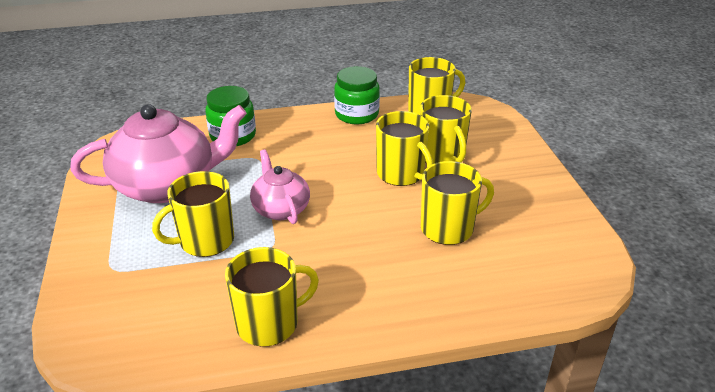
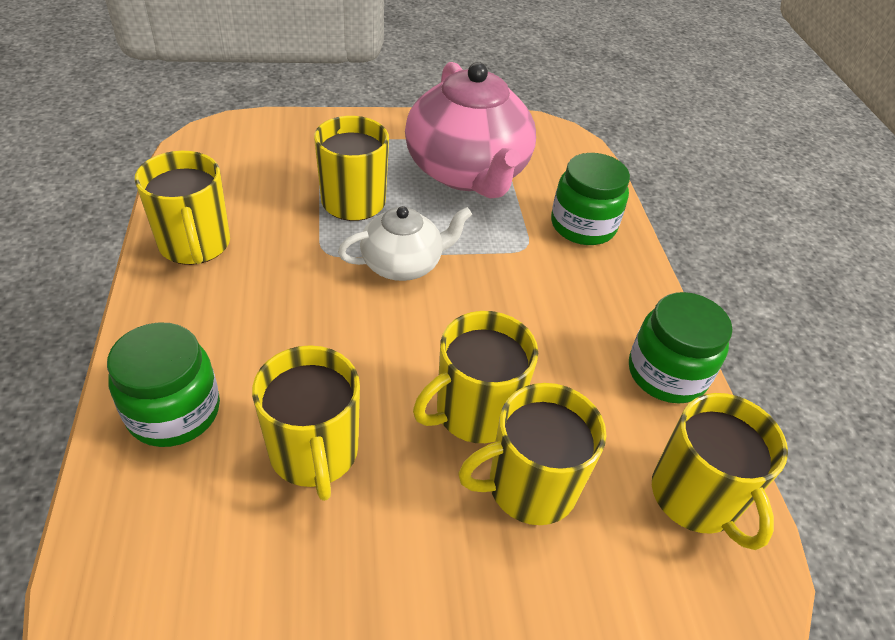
camera: 90 degrees right, 10 degrees up
pink teapot [250,149,310,224] -> white teapot [338,206,472,281]
none -> green jar [107,322,220,447]

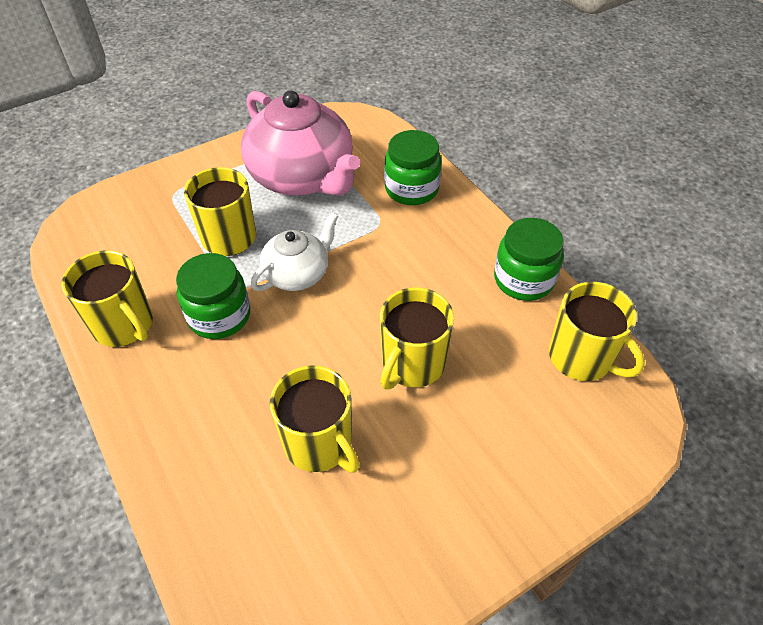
camera: 20 degrees left, 5 degrees up
green jar [107,322,220,447] -> green jar moved to [176,253,250,339]
yellow mug [458,383,606,525] -> none

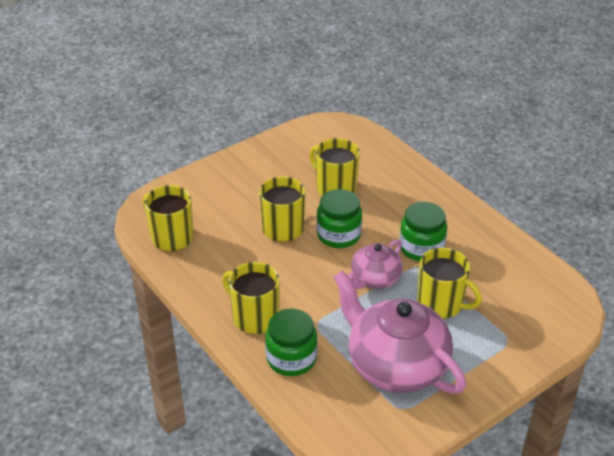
camera: 175 degrees right, 10 degrees down
yellow mug [62,250,153,347] -> yellow mug moved to [222,262,280,334]
white teapot [251,212,339,291] -> pink teapot [347,240,403,289]
green jar [494,218,564,301] -> green jar moved to [317,189,362,248]

